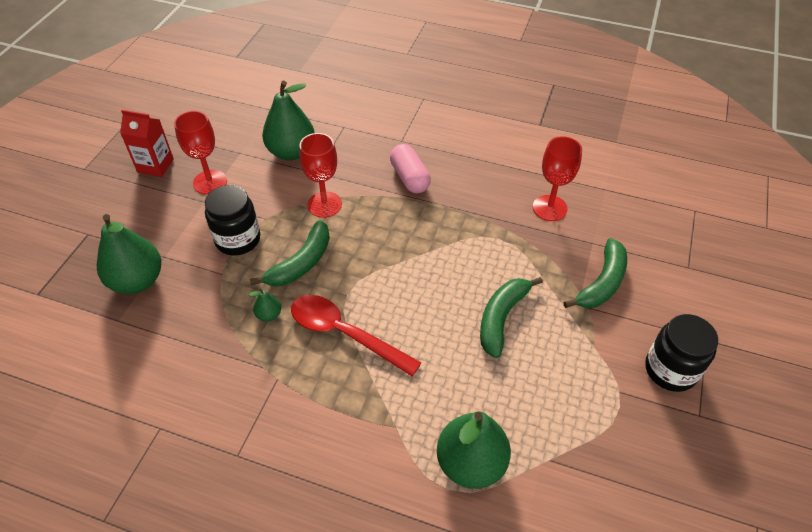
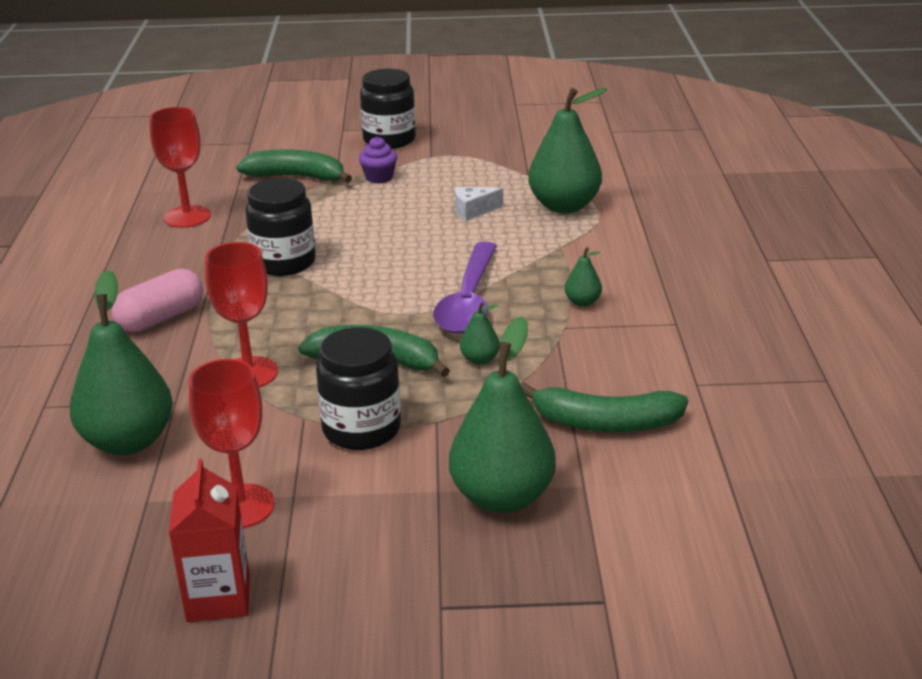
camera: 110 degrees left, 20 degrees down
red spoon [291,295,421,376] -> purple spoon [433,242,497,333]
green banana [480,277,543,358] -> green banana moved to [520,383,689,432]
none -> black jar [246,178,316,276]
none -> purple cupcake [359,137,397,184]
none -> white cheese [455,187,503,221]
none -> green pear [565,247,602,307]

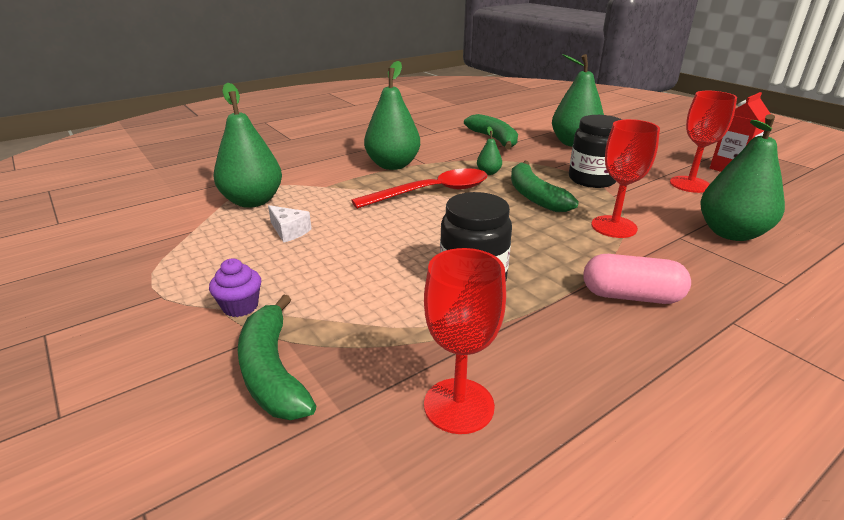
camera: 125 degrees left, 0 degrees up
black jar [360,69,416,149] -> none
purple spoon [433,242,497,333] -> red spoon [351,168,487,209]
green pear [565,247,602,307] -> green pear [364,61,420,170], size x2.25

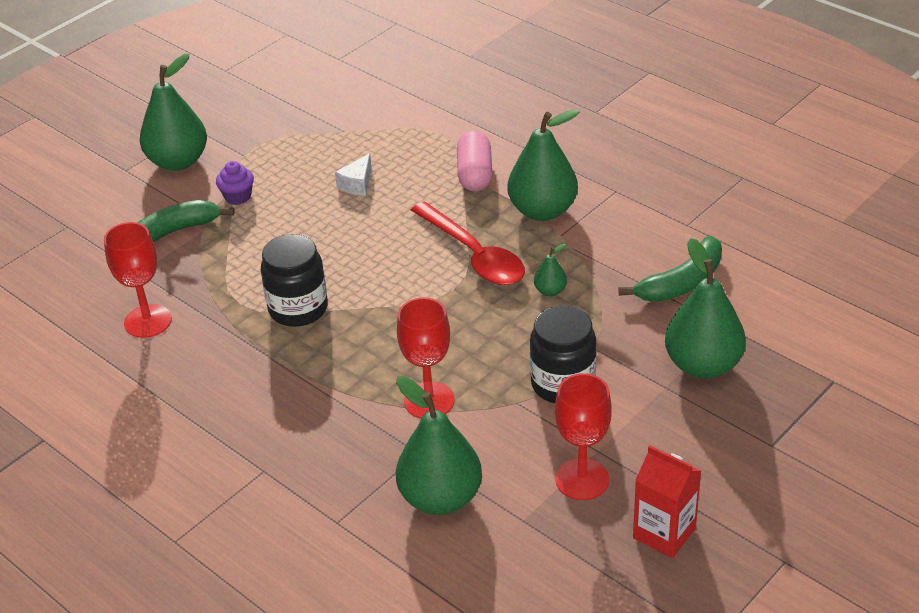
camera: 80 degrees right, 10 degrees up
green pear [214,83,282,208] -> green pear moved to [140,53,207,171]
green banana [511,161,579,212] -> none
pink capsule [583,254,691,304] -> pink capsule moved to [457,130,492,191]

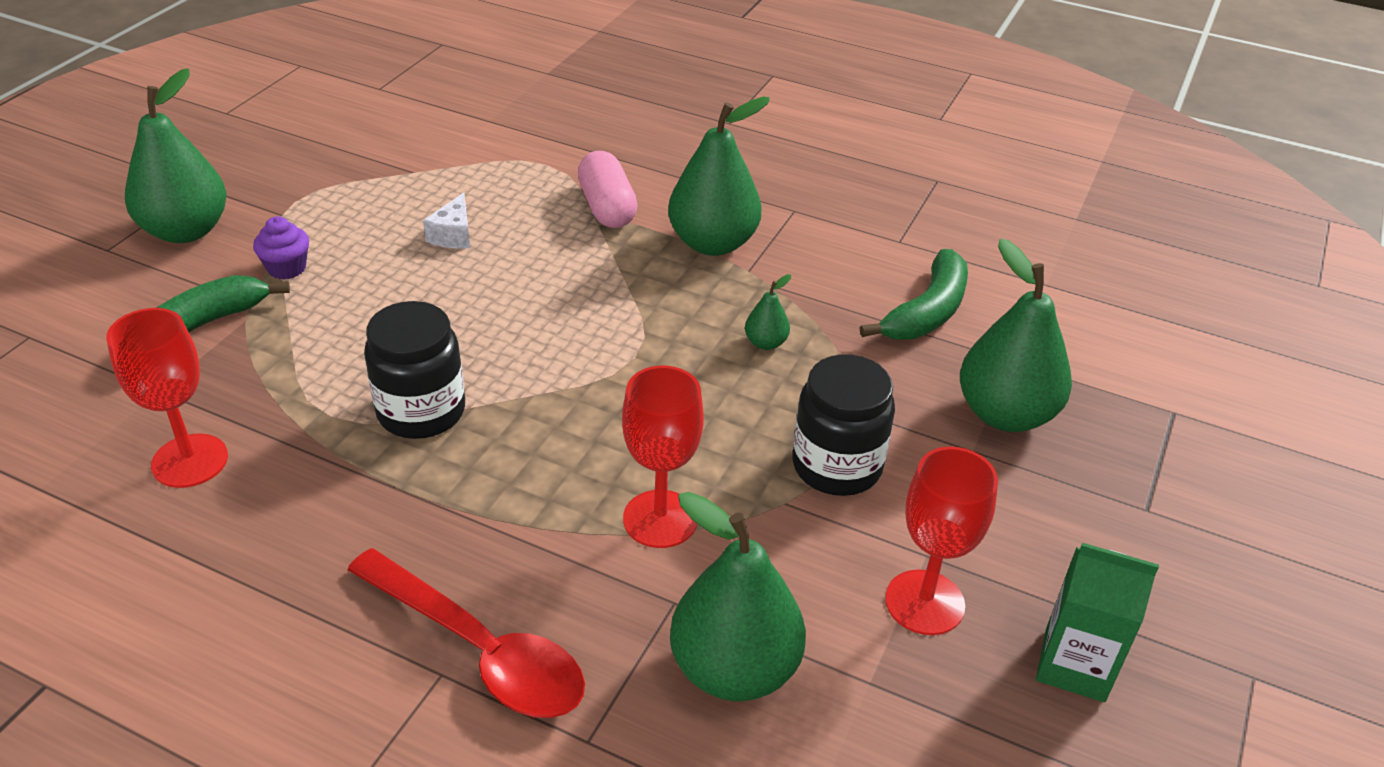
camera: 20 degrees left, 0 degrees up
red spoon [411,201,525,285] -> red spoon moved to [347,548,585,718]
red carton [633,445,701,558] -> green carton [1036,543,1159,702]

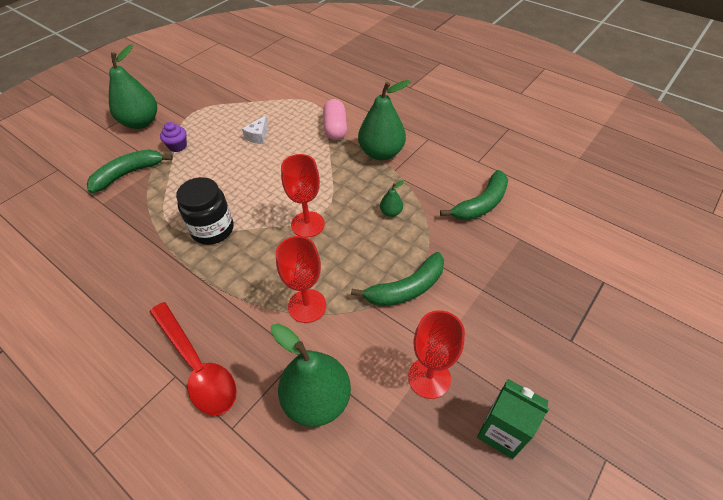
camera: 15 degrees right, 10 degrees up
red goblet [106,308,228,488] -> red goblet moved to [281,154,325,238]
black jar [793,354,895,496] -> green banana [351,252,444,306]
green pear [960,239,1072,432] -> none

